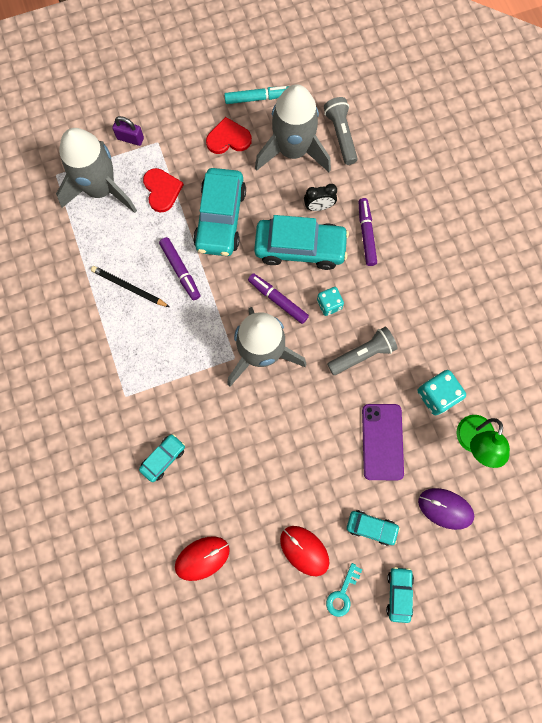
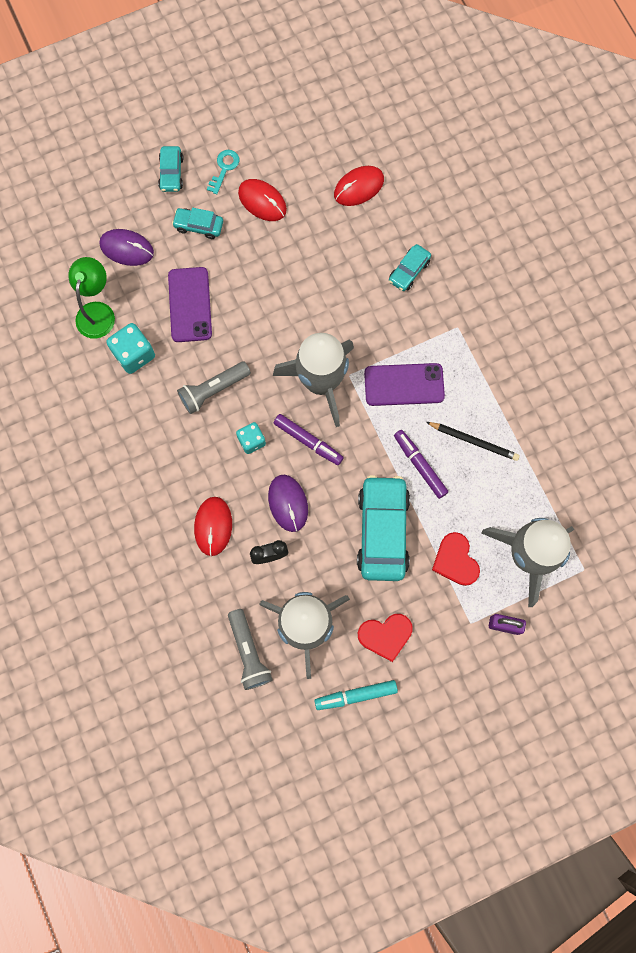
camera: 175 degrees right, 0 degrees up
turquoise car [254,215,349,270] -> purple mouse [268,475,308,532]
purple marker [358,198,377,266] -> red mouse [194,497,232,556]
none -> purple phone [364,363,445,406]

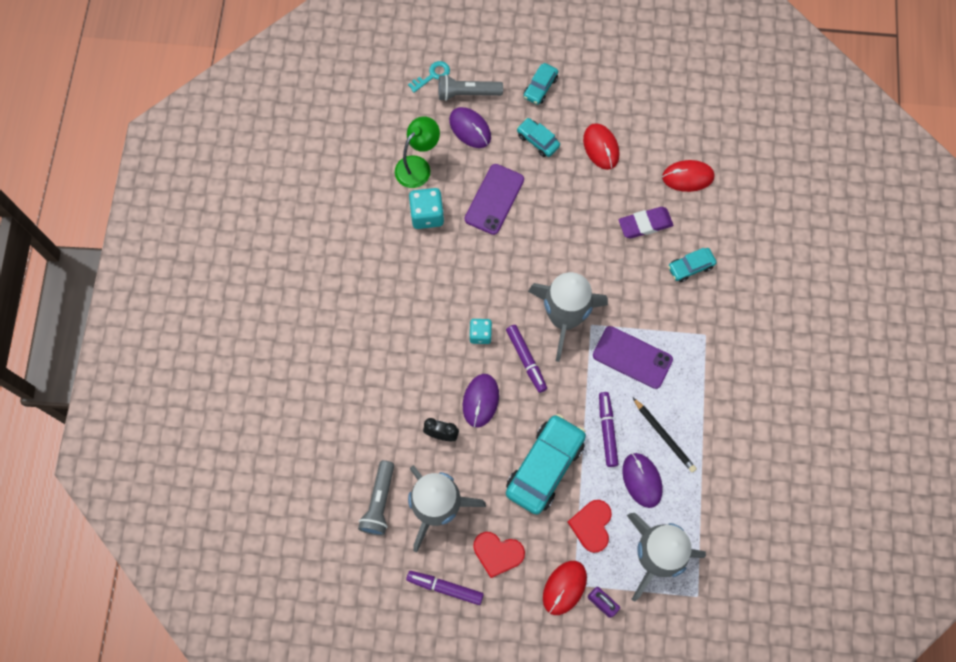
camera: 30 degrees right, 5 degrees down
grey flashlight [177,361,251,414] -> grey flashlight moved to [439,75,503,101]
red mouse [194,497,232,556] -> red mouse moved to [543,561,587,615]
turquoise key [207,150,239,194] -> turquoise key moved to [408,61,450,93]
turquoise marker [315,680,398,710] -> purple marker [406,571,484,605]
none -> purple eraser [619,207,673,239]
none -> purple mouse [622,453,663,508]

